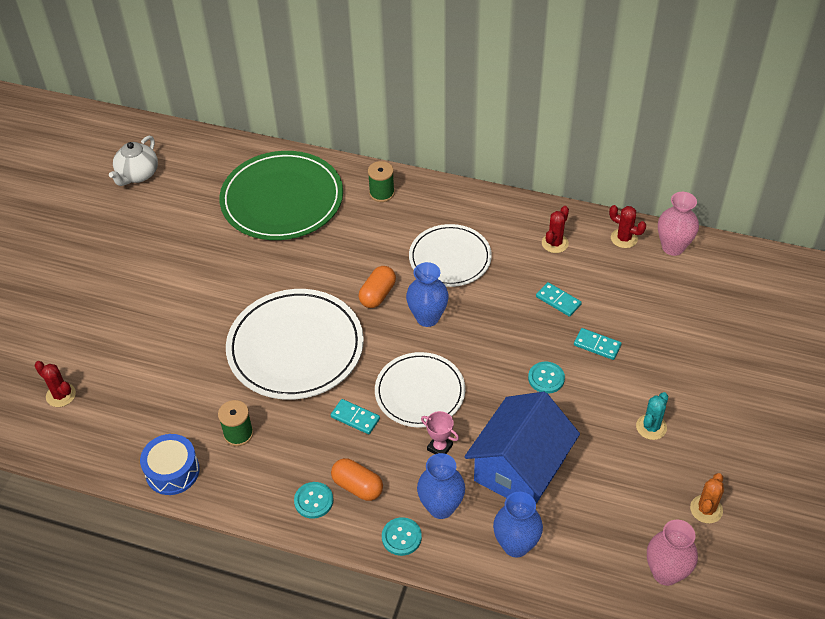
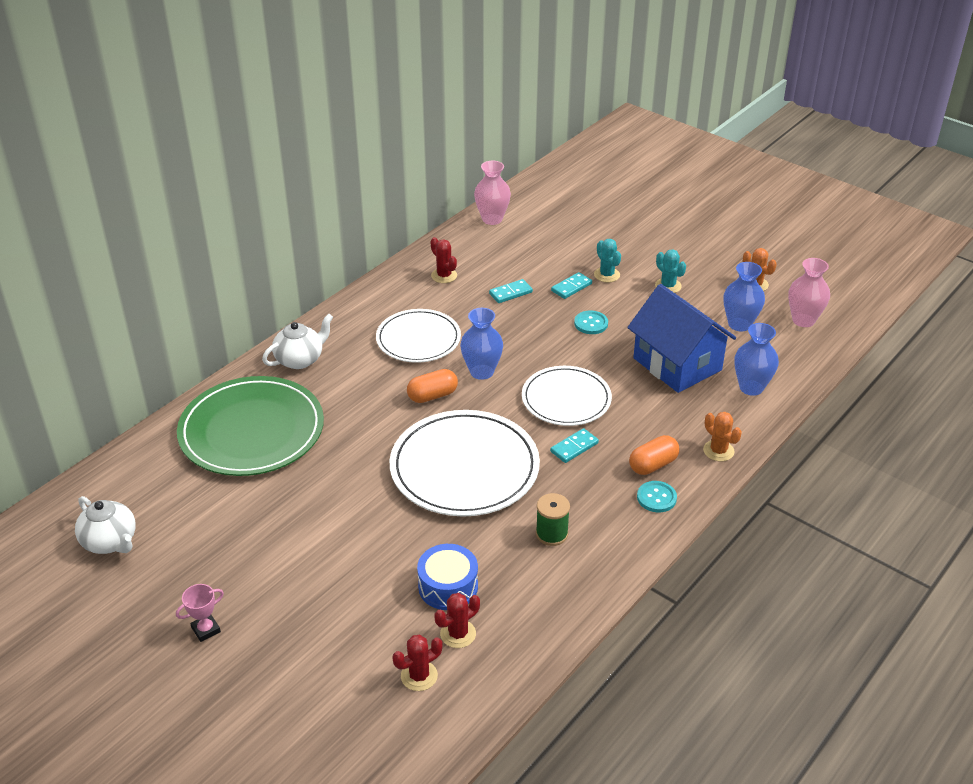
camera: 70 degrees left, 10 degrees down
blue drum [140,434,200,495] -> blue drum moved to [417,544,478,610]
orange capsule [359,266,396,308] -> orange capsule turned 75 degrees counterclockwise [407,369,458,403]
green spool [368,161,395,202] -> white teapot [262,314,333,369]
turquoise button [382,517,422,556] -> orange cactus [703,412,742,461]
blue vase [417,453,465,519] -> blue vase moved to [723,262,765,331]
pink trophy [421,411,459,454] -> pink trophy moved to [176,584,224,642]
red cactus [609,205,646,248] -> red cactus moved to [435,593,480,648]
none -> turquoise cactus [594,239,621,282]

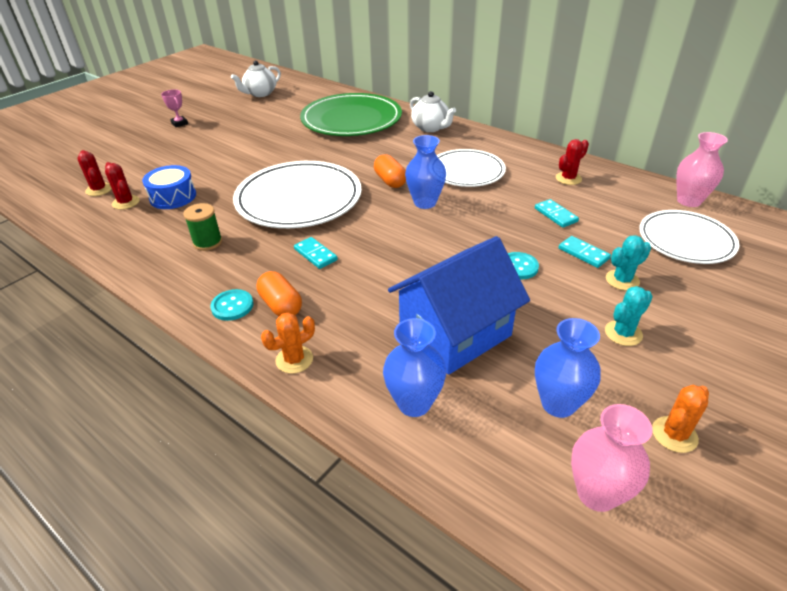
camera: 90 degrees right, 0 degrees up
white plate [522,366,612,426] -> white plate moved to [639,210,739,264]

